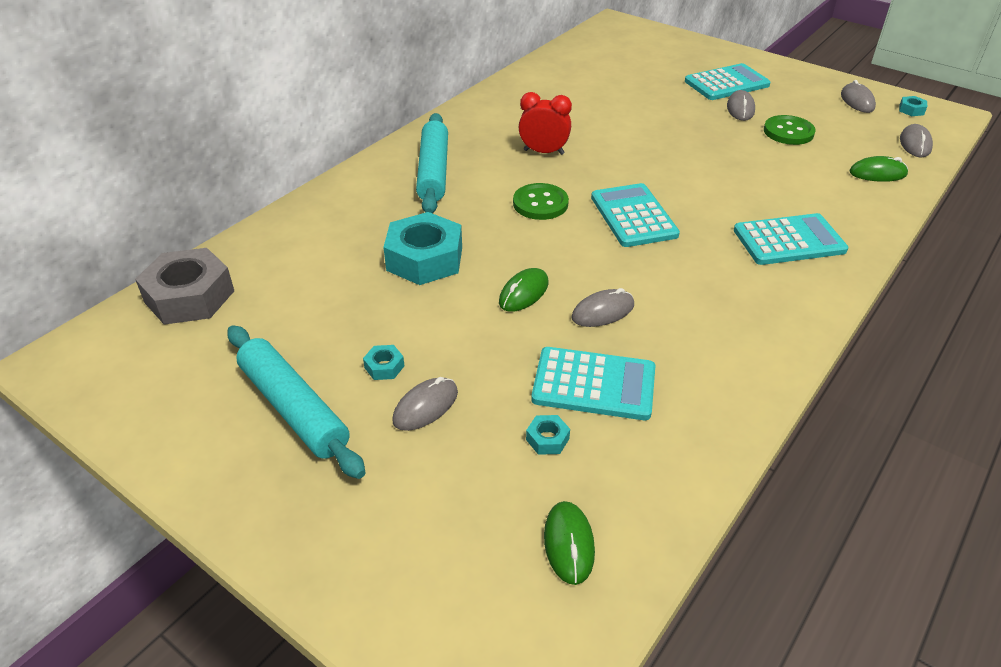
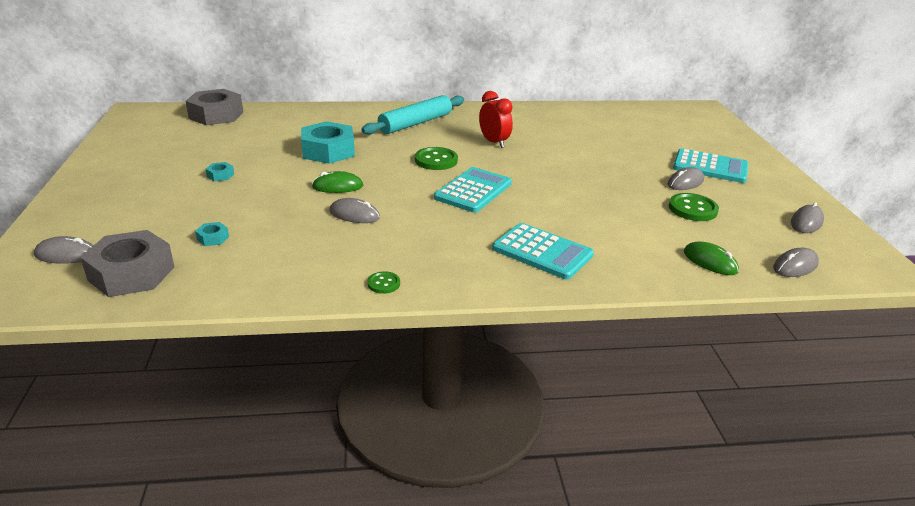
camera: 45 degrees right, 10 degrees down
turquoise rolling pin [227,325,366,479] -> none
grey mouse [392,377,458,431] -> grey mouse moved to [34,236,94,264]
turquoise calculator [531,347,655,420] -> none
green mouse [544,501,595,585] -> grey nut [80,230,174,297]
turquoise nut [899,96,927,116] -> none
none -> green button [367,271,400,294]

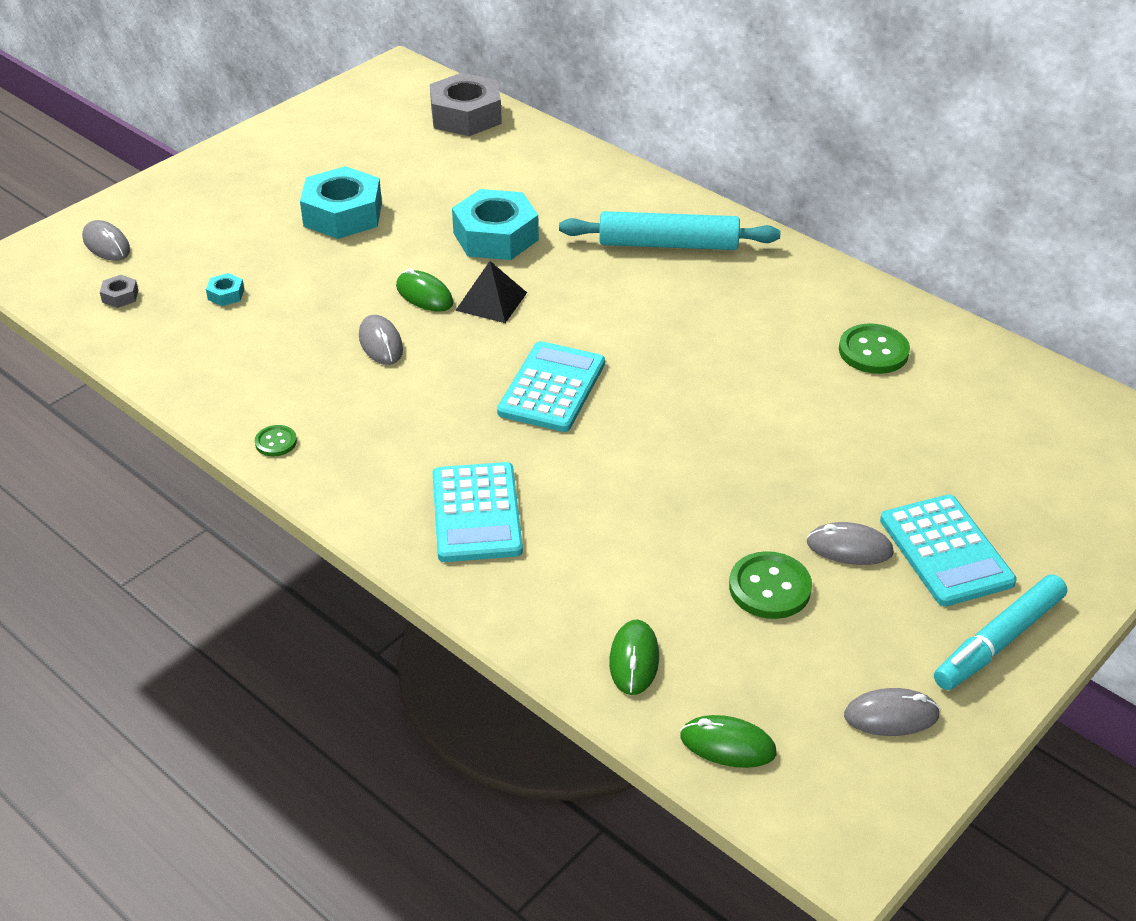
camera: 50 degrees right, 10 degrees up
grey nut [80,230,174,297] -> grey nut [100,275,139,308], size x0.42
turquoise nut [206,162,234,181] -> turquoise nut [300,166,382,239], size x2.40
green button [415,147,458,170] -> green button moved to [839,323,910,374]
turquoise calculator [434,167,512,213] -> turquoise calculator turned 60 degrees counterclockwise [497,341,605,432]
red clock [479,91,513,148] -> none
grey mouse [773,248,819,277] -> green mouse [680,715,777,768]
none -> black pyramid [455,261,527,323]
none -> turquoise marker [934,574,1067,690]

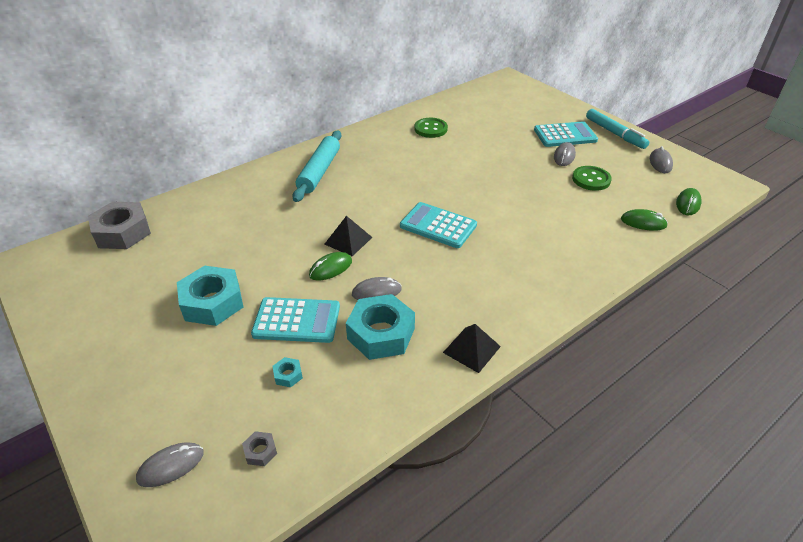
camera: 80 degrees left, 0 degrees up
green button [255,425,297,456] -> black pyramid [443,324,501,373]
turquoise calculator [432,462,523,562] -> turquoise calculator moved to [251,297,340,343]
turquoise nut [452,189,539,260] -> turquoise nut moved to [346,294,415,360]

